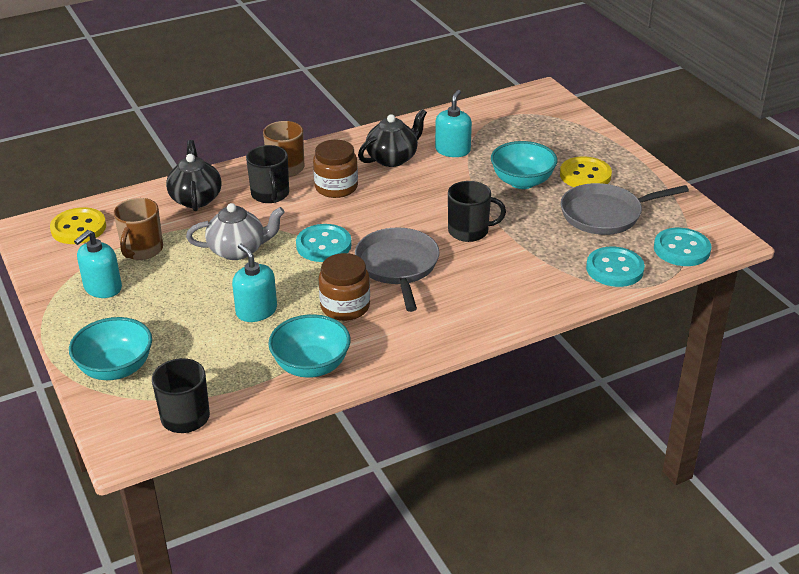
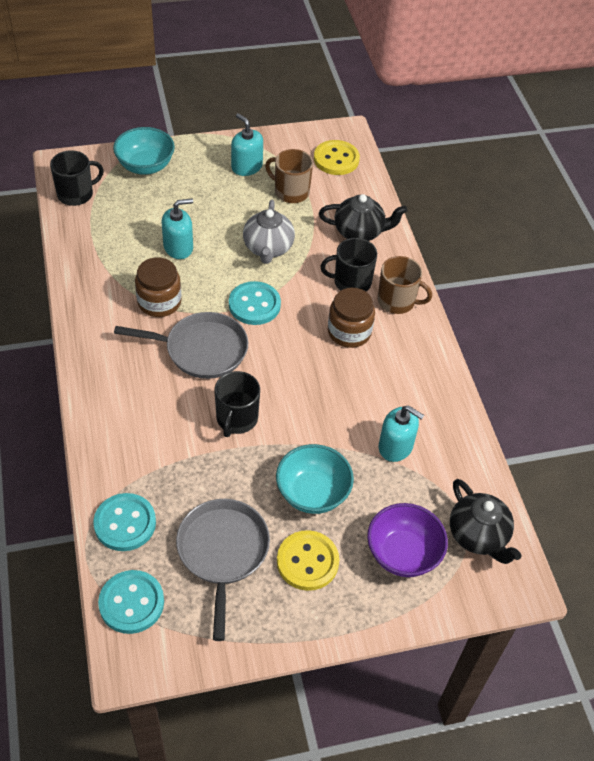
camera: 100 degrees right, 15 degrees up
turquoise bowl [268,314,351,378] -> none
black teapot [358,109,427,167] -> black teapot moved to [450,479,521,564]
none -> purple bowl [367,503,448,577]

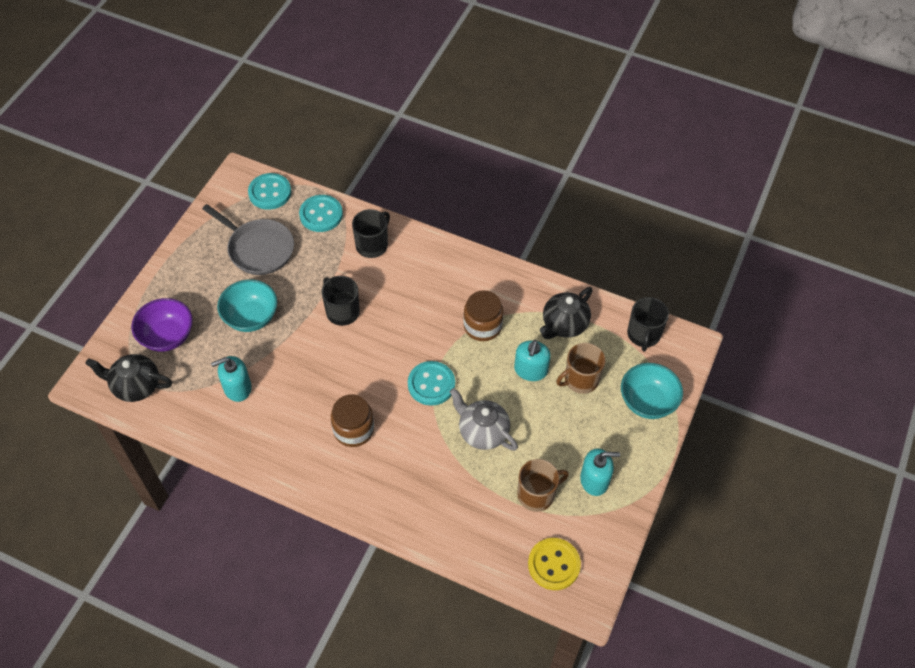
camera: 130 degrees right, 5 degrees up
grey pan [114,312,248,379] -> none
yellow button [277,530,339,591] -> none
black teapot [319,194,407,241] -> black teapot moved to [540,287,593,339]
black mug [321,238,377,292] -> black mug moved to [352,209,390,258]
brown mug [378,256,432,314] -> brown mug moved to [556,343,605,394]

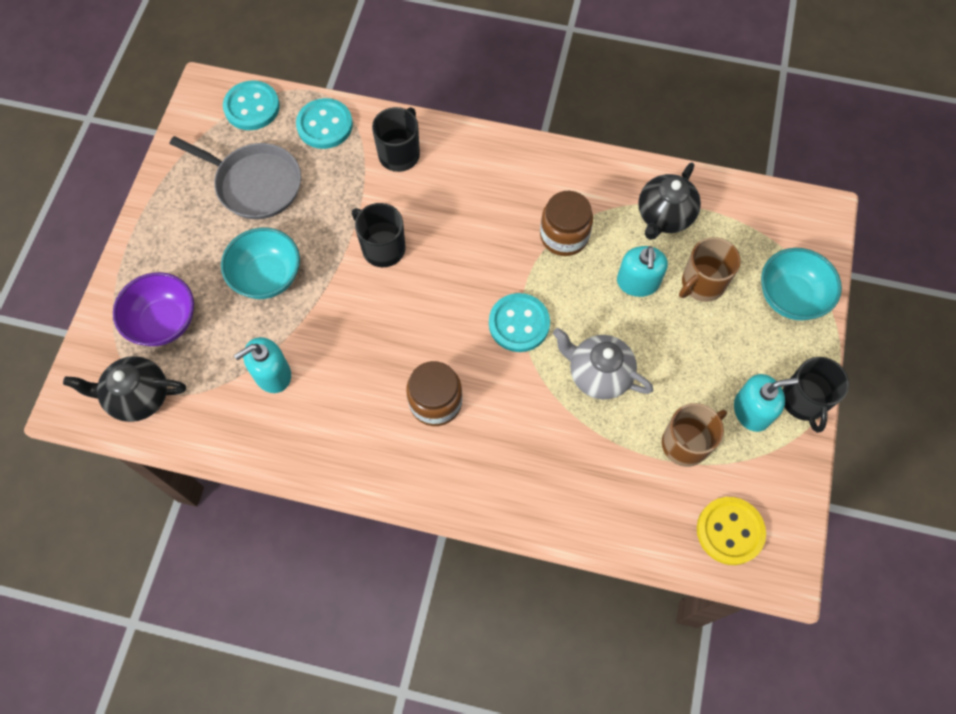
camera: 10 degrees left, 10 degrees up
black mug [627,297,669,351] -> black mug moved to [782,357,849,433]

